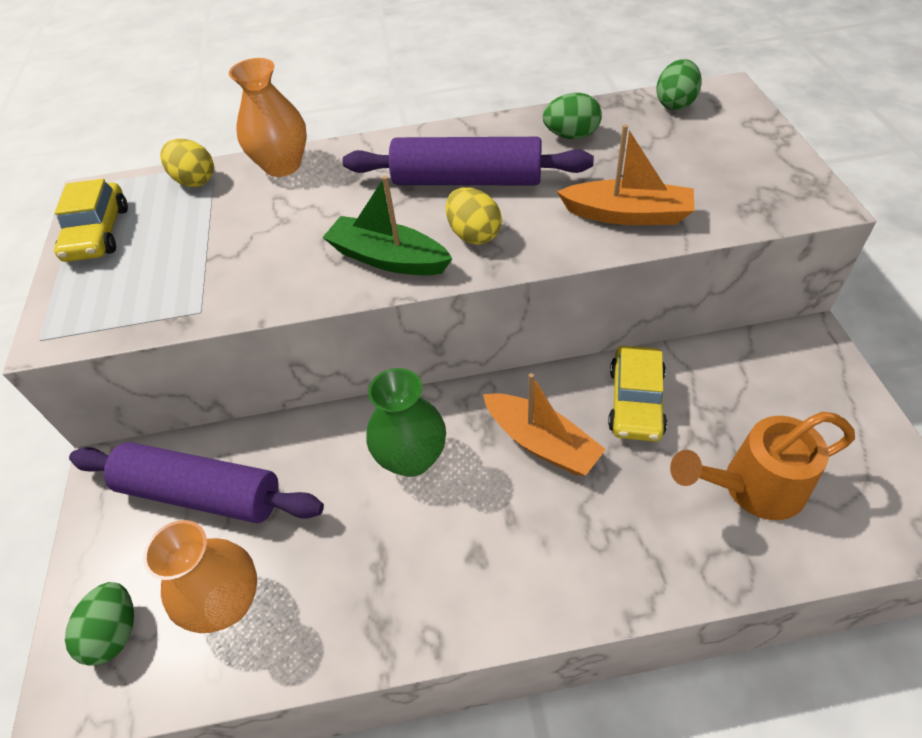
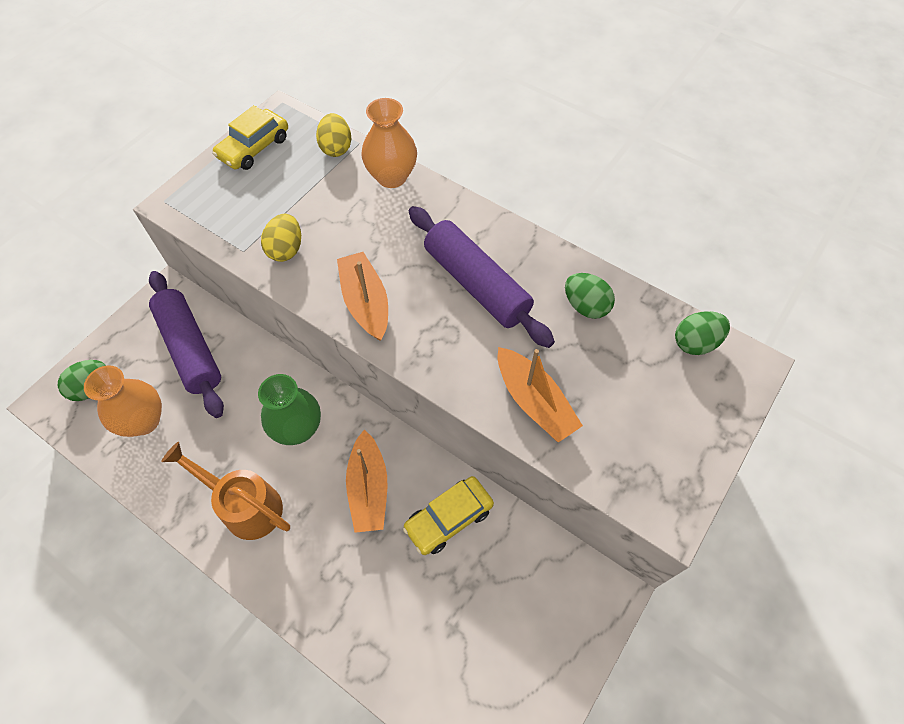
camera: 40 degrees right, 10 degrees up
green boat [322,176,453,275] -> orange boat [337,252,388,341]
yellow egg [446,187,502,245] -> yellow egg moved to [261,214,301,262]
orange watering can [670,412,855,520] -> orange watering can moved to [161,442,290,540]

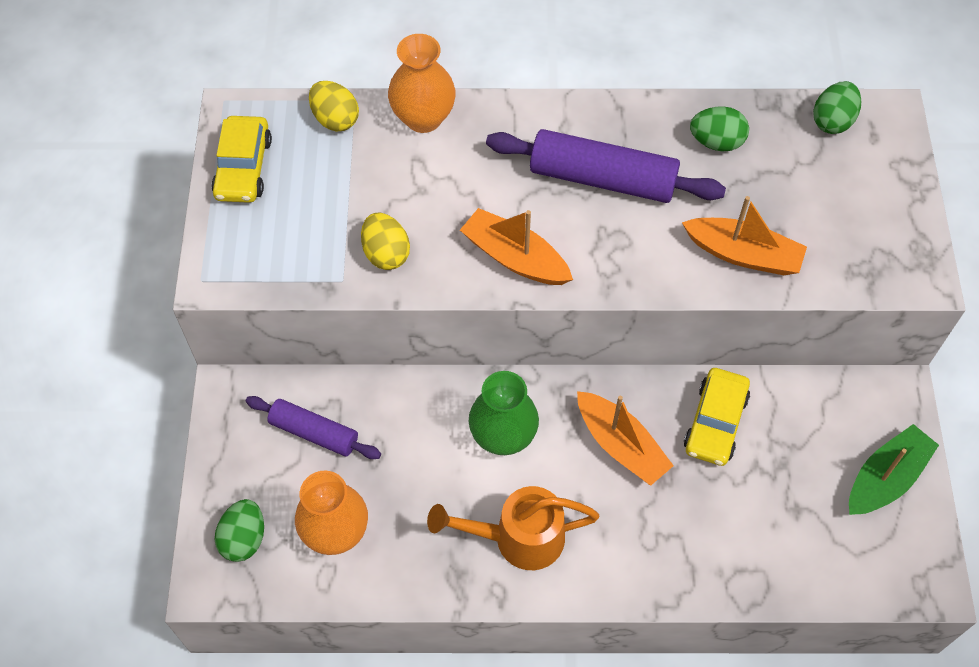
camera: 35 degrees left, 0 degrees up
purple rolling pin [149,271,224,418] -> purple rolling pin [246,396,381,459], size x0.62
none -> green boat [849,424,939,515]

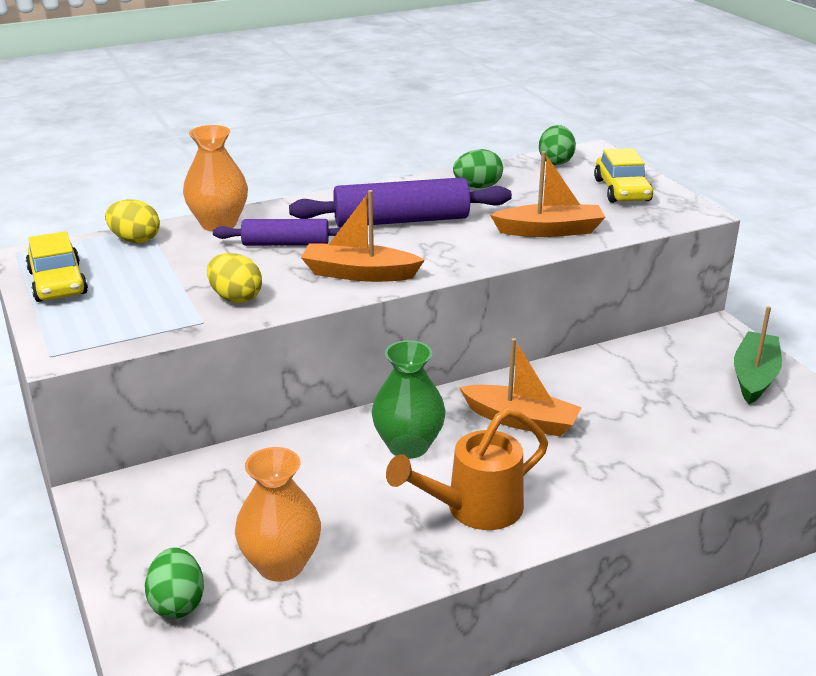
camera: 25 degrees left, 30 degrees down
purple rolling pin [246,396,381,459] -> purple rolling pin moved to [213,219,342,246]
yellow car [684,368,750,466] -> yellow car moved to [594,148,653,203]

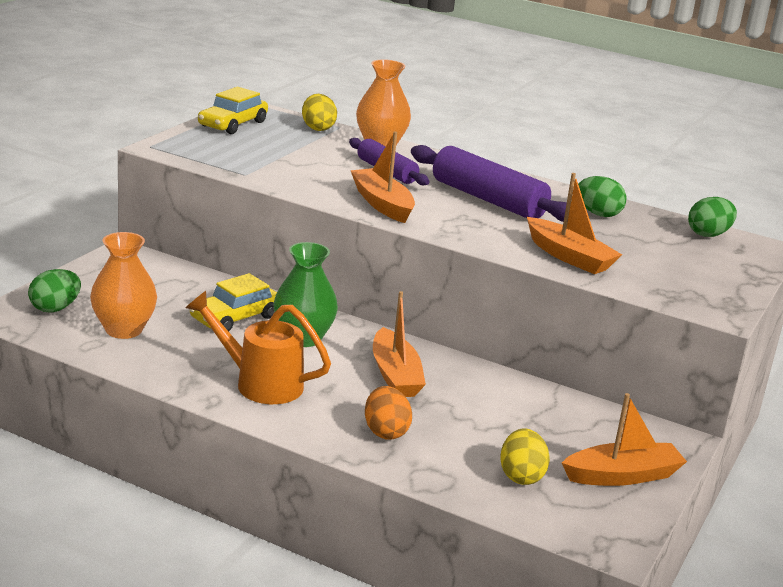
camera: 50 degrees right, 5 degrees down
yellow egg [207,253,262,303] -> yellow egg moved to [500,429,550,485]
yellow car [594,148,653,203] -> yellow car moved to [189,273,277,331]
green boat [734,306,782,404] -> orange boat [562,393,687,486]
none -> orange egg [365,386,412,440]

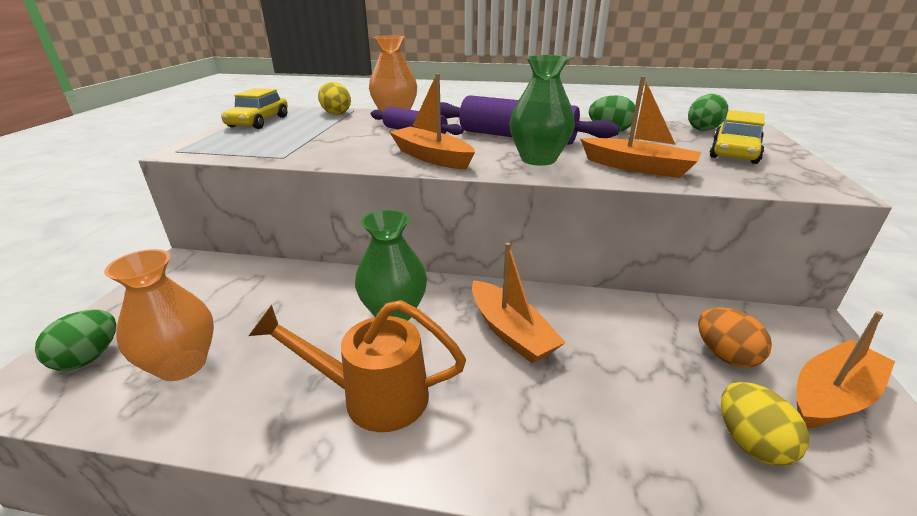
camera: 15 degrees left, 5 degrees up
yellow car [189,273,277,331] -> yellow car moved to [710,110,764,164]
orange egg [365,386,412,440] -> orange egg moved to [698,307,772,368]
none -> green vase [510,55,575,166]

